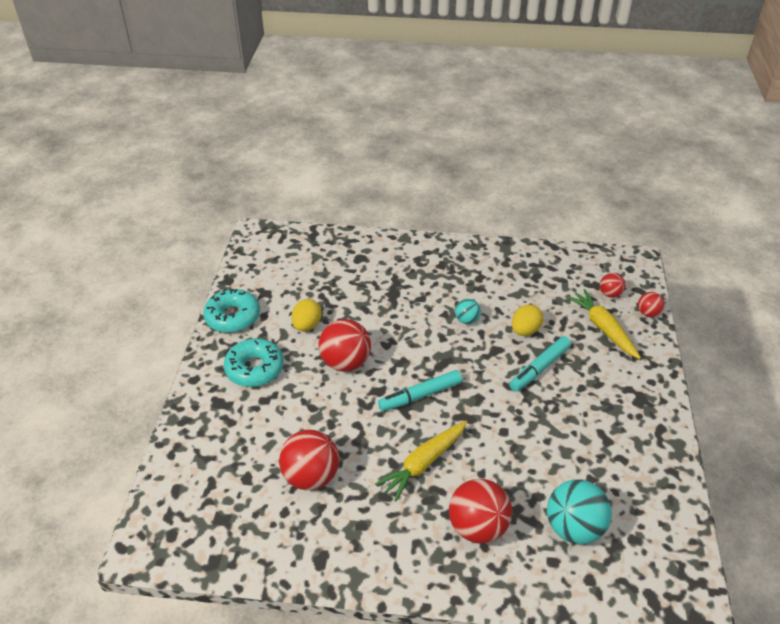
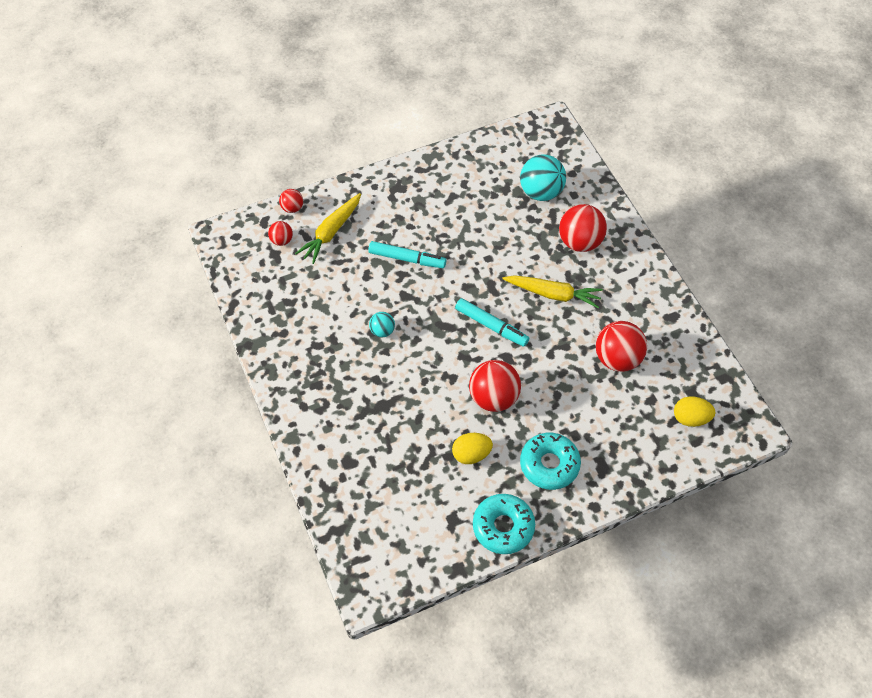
camera: 120 degrees left, 15 degrees up
yellow egg [512,305,543,336] -> yellow egg moved to [674,396,715,427]

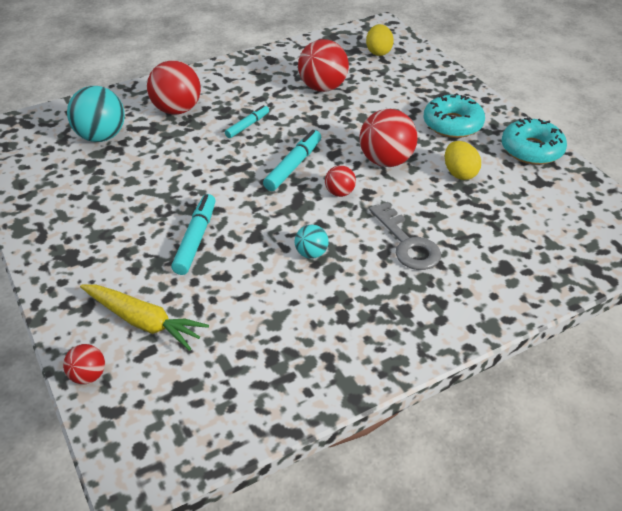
camera: 95 degrees left, 15 degrees down
red ball [268,221,293,246] -> red ball moved to [325,165,356,197]
yellow carrot [503,275,603,309] -> turquoise marker [225,105,269,138]
none -> grey key [369,202,441,270]

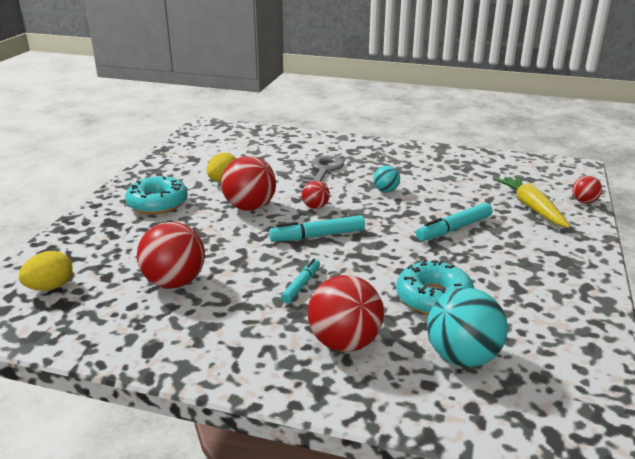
camera: 135 degrees left, 15 degrees down
turquoise marker [225,105,269,138] -> turquoise marker turned 120 degrees clockwise [281,259,320,303]
turquoise donut [501,117,567,165] -> turquoise donut moved to [396,259,474,315]

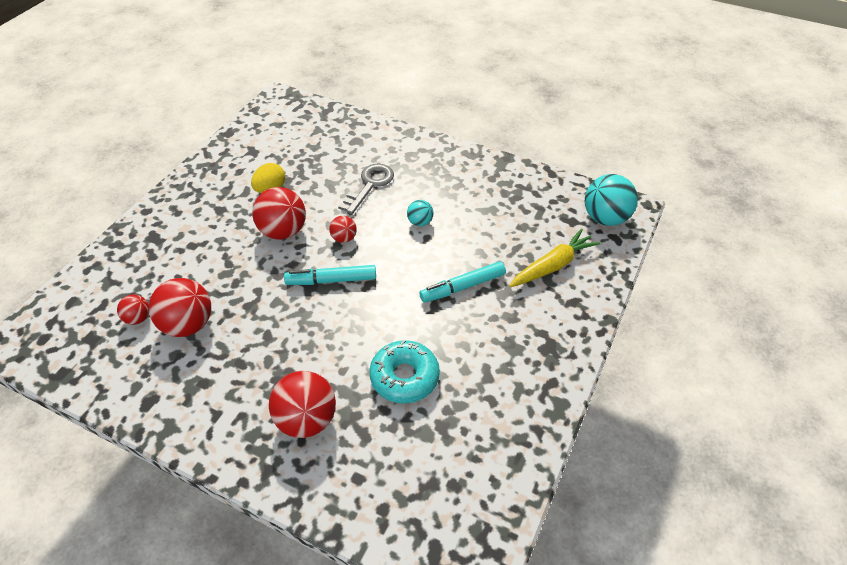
camera: 10 degrees right, 20 degrees up
yellow egg [18,251,73,291] -> none
turquoise donut [125,176,188,214] -> none
turquoise marker [281,259,320,303] -> none
turquoise ball [427,288,508,367] -> turquoise ball moved to [585,174,638,226]
yellow carrot [494,176,570,228] -> yellow carrot turned 60 degrees clockwise [509,229,600,287]
red ball [572,176,602,203] -> red ball moved to [117,294,149,325]

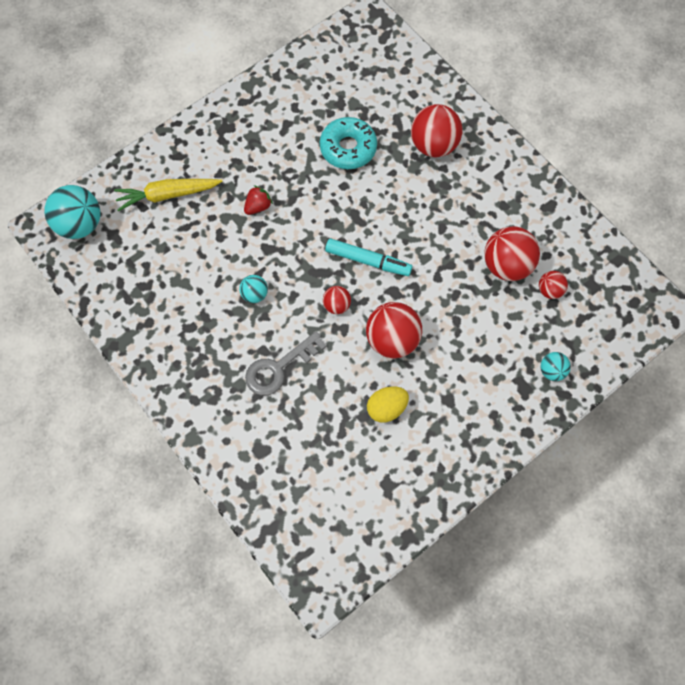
camera: 155 degrees left, 20 degrees up
turquoise marker [419,261,506,303] -> red strawberry [244,185,273,215]
none -> turquoise ball [541,352,571,381]

